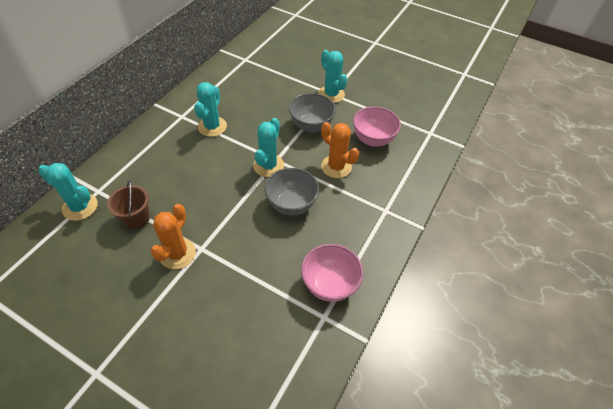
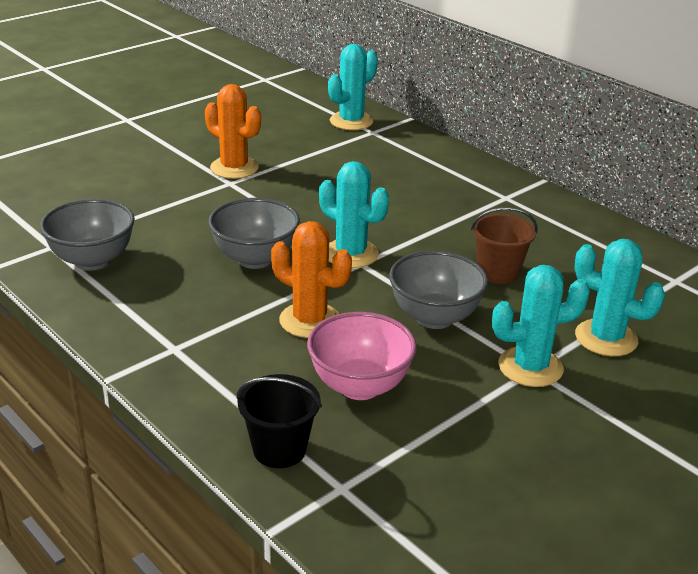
camera: 110 degrees right, 20 degrees down
brown bucket [107,180,150,229] -> brown bucket moved to [471,207,538,284]
turquoise cactus [194,82,227,137] -> turquoise cactus moved to [575,239,665,356]
pink bowl [301,244,363,302] -> grey bowl [40,199,135,271]
orange cactus [321,122,359,178] -> orange cactus turned 60 degrees clockwise [271,221,352,338]
none -> black bucket [237,374,322,468]

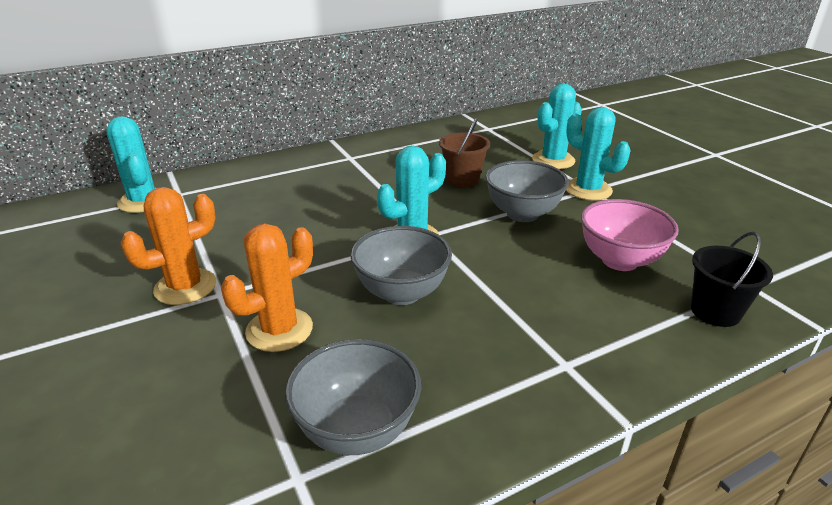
camera: 75 degrees left, 0 degrees up
orange cactus [271,221,352,338] -> orange cactus moved to [221,224,313,352]
turquoise cactus [492,265,590,387] -> turquoise cactus turned 45 degrees counterclockwise [566,107,631,201]

